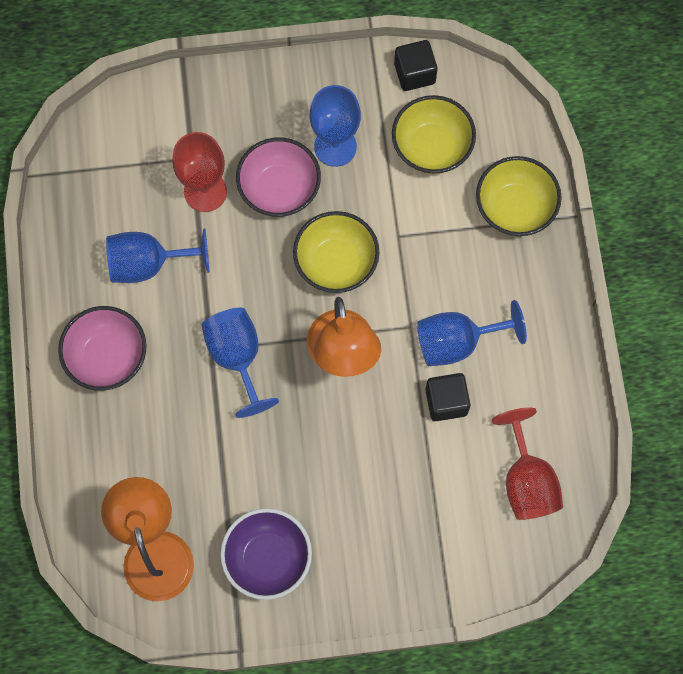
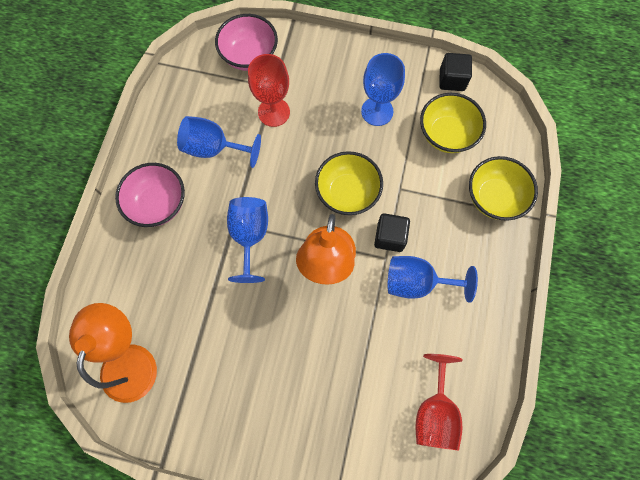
camera: 20 degrees right, 0 degrees up
purple bowl [220,508,312,600] -> none
pink bowl [236,137,321,217] -> pink bowl moved to [215,14,278,71]
black cube [425,373,470,421] -> black cube moved to [374,213,410,252]

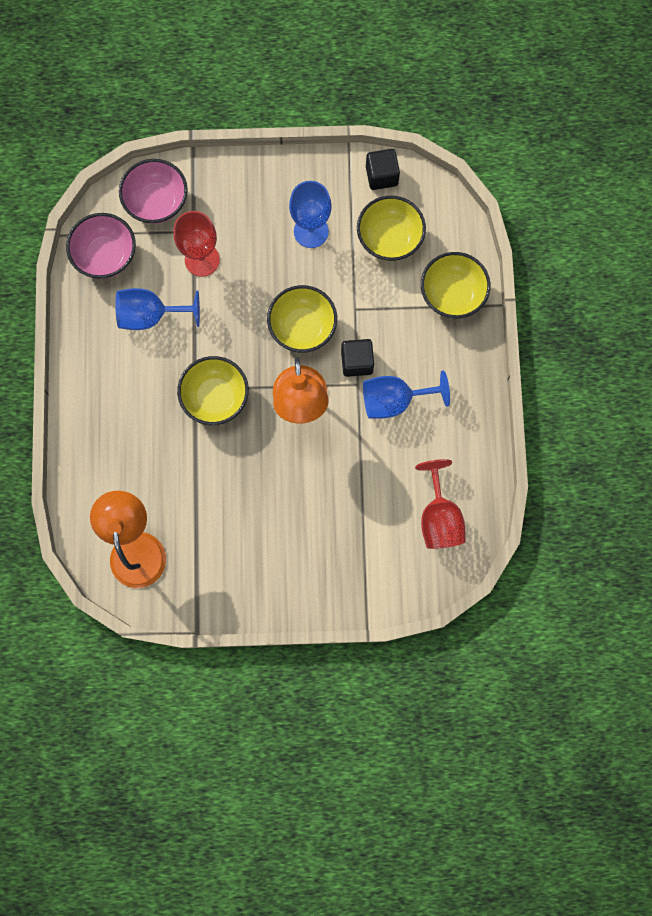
camera: 15 degrees left, 5 degrees up
pink bowl [115,163,185,227] -> pink bowl moved to [66,213,136,279]
blue goblet [227,197,268,283] -> yellow bowl [177,356,249,425]

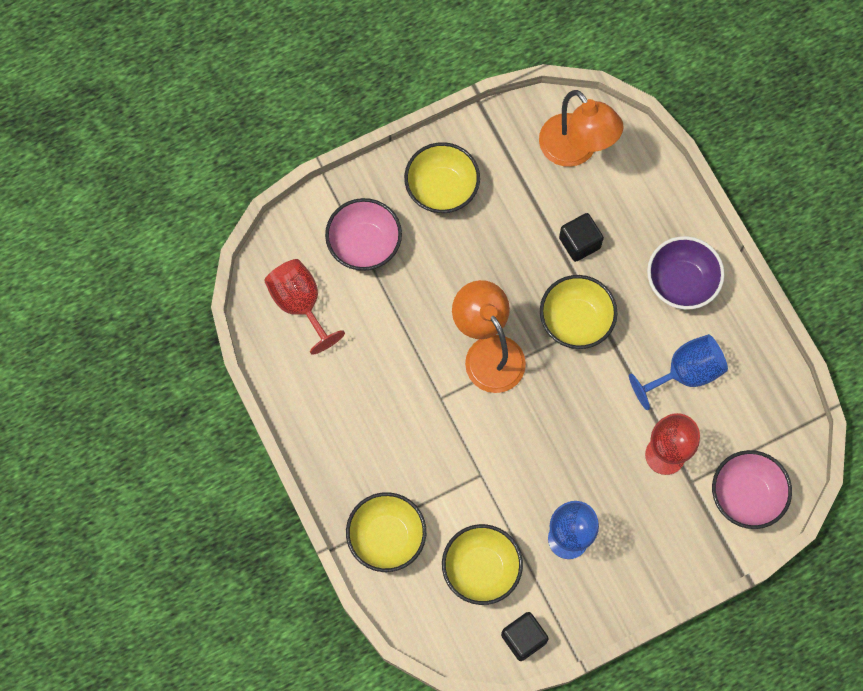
camera: 155 degrees right, 5 degrees down
pink bowl [66,213,136,279] -> pink bowl moved to [325,198,402,271]
yellow bowl [267,285,337,353] -> yellow bowl moved to [404,142,480,213]
black cube [341,339,374,377] -> black cube moved to [559,213,604,262]
blue goblet [363,370,450,419] -> none
none -> purple bowl [647,236,725,310]

